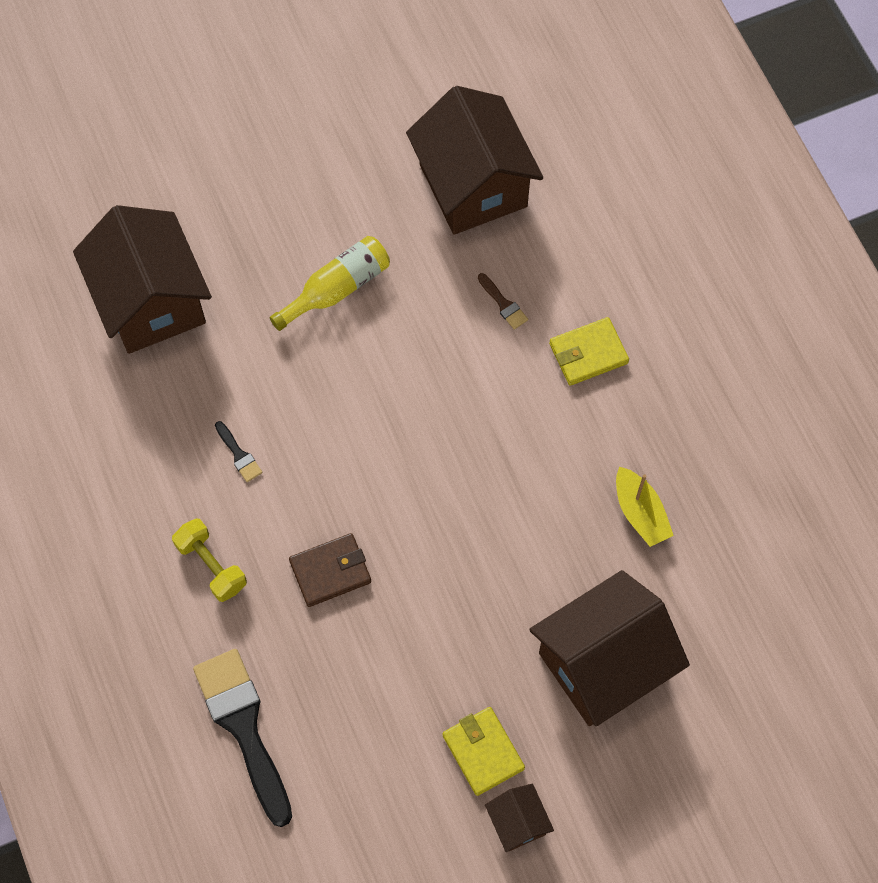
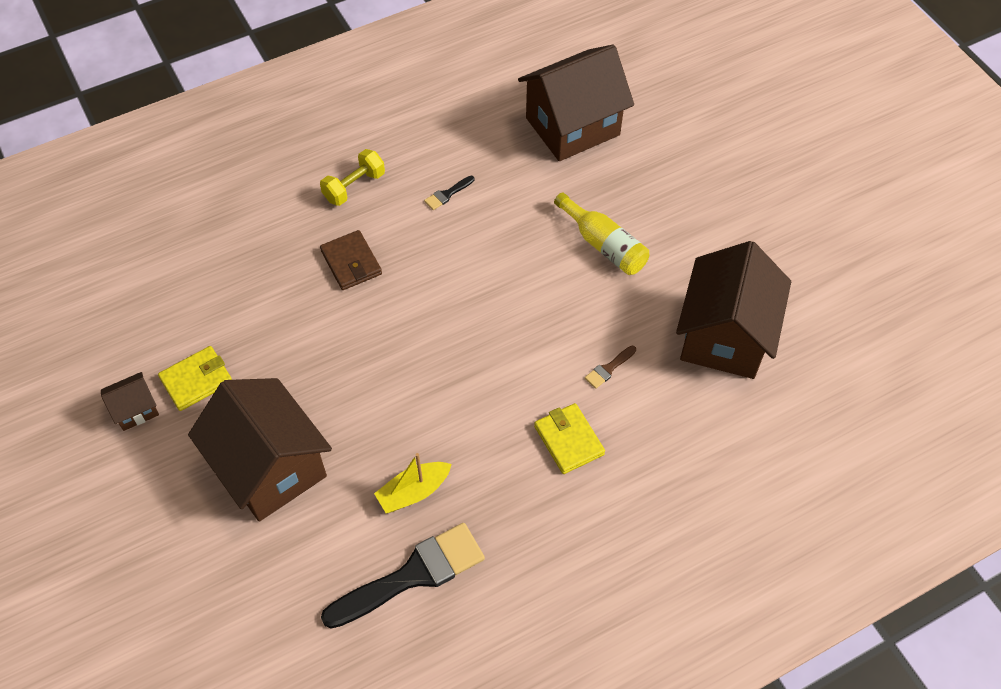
camera: 85 degrees right, 10 degrees down
black brush [193,649,292,827] -> black brush moved to [321,523,485,629]
brown house [406,86,543,235] -> brown house turned 45 degrees counterclockwise [676,241,791,379]

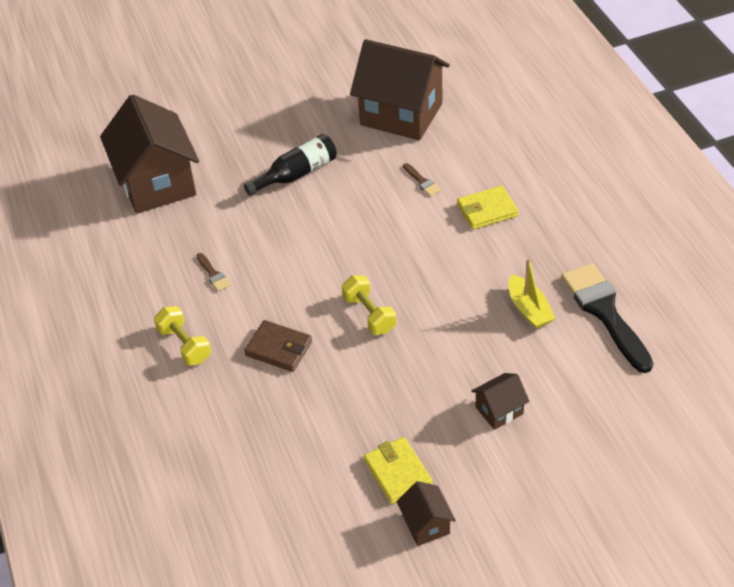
camera: 80 degrees left, 10 degrees down
brown house [188,378,332,521] -> brown house [471,373,529,430], size x0.44
brown wallet [320,230,382,290] -> brown wallet turned 45 degrees clockwise [244,320,312,372]
black brush [424,176,475,210] -> brown brush [197,253,230,291]
yellow bottle [554,192,649,275] -> black bottle [244,134,337,196]
none -> yellow dumbbell [342,275,396,335]

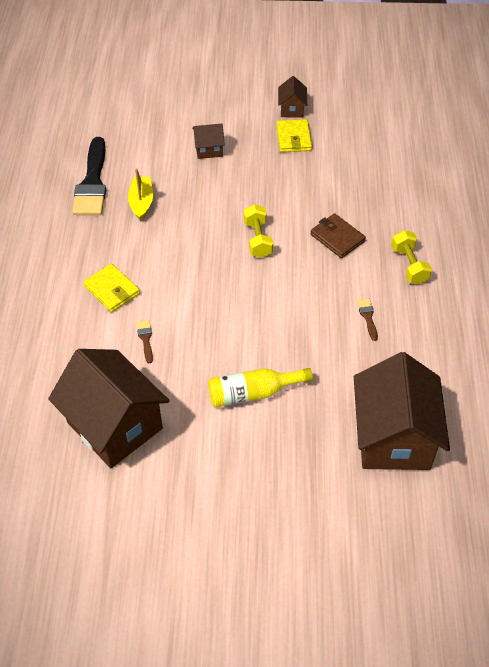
camera: 160 degrees left, 5 degrees up
black bottle [244,134,337,196] -> yellow bottle [208,368,313,407]
yellow wallet [457,185,519,230] -> yellow wallet turned 45 degrees clockwise [83,264,140,312]

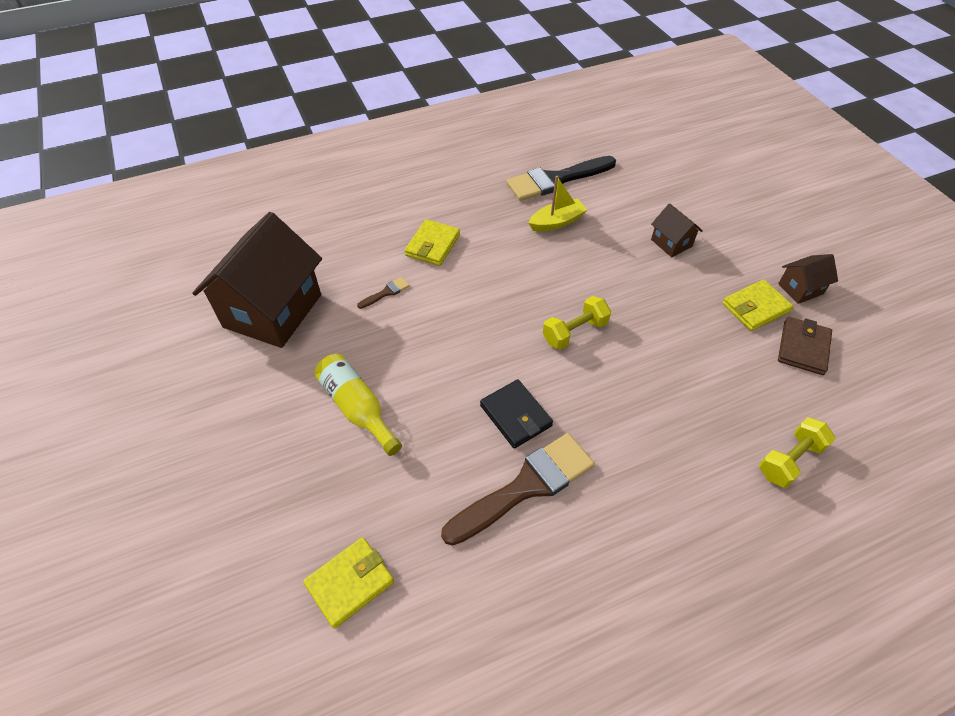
camera: 65 degrees right, 0 degrees up
brown wallet [311,213,366,258] -> brown wallet moved to [778,317,832,375]
brown house [354,352,450,470] -> yellow wallet [303,537,394,629]
brown brush [357,299,378,341] -> brown brush [441,433,595,546], size x2.42
yellow dumbbell [391,230,432,284] -> yellow dumbbell moved to [759,417,836,488]
none -> black wallet [480,380,553,448]

